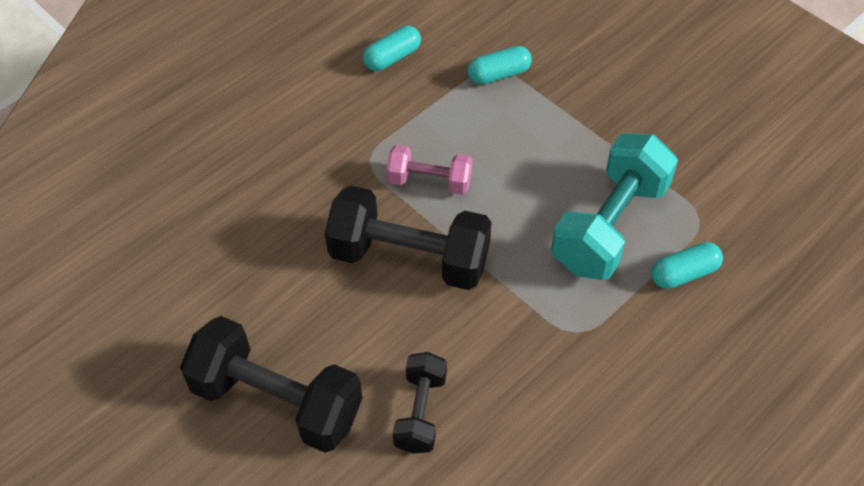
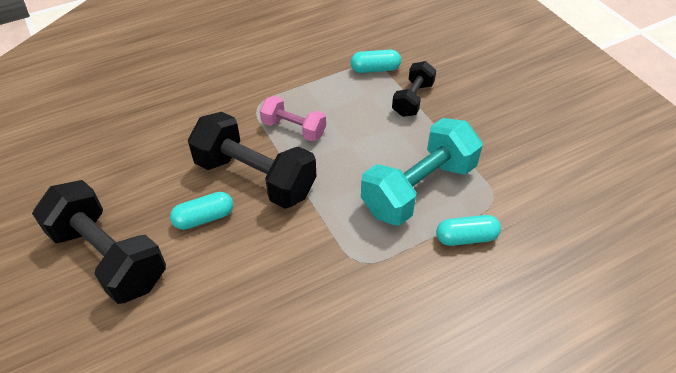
camera: 15 degrees right, 5 degrees down
turquoise capsule [363,26,421,71] -> turquoise capsule moved to [170,192,233,230]
black dumbbell [393,352,447,454] -> black dumbbell moved to [392,61,436,117]

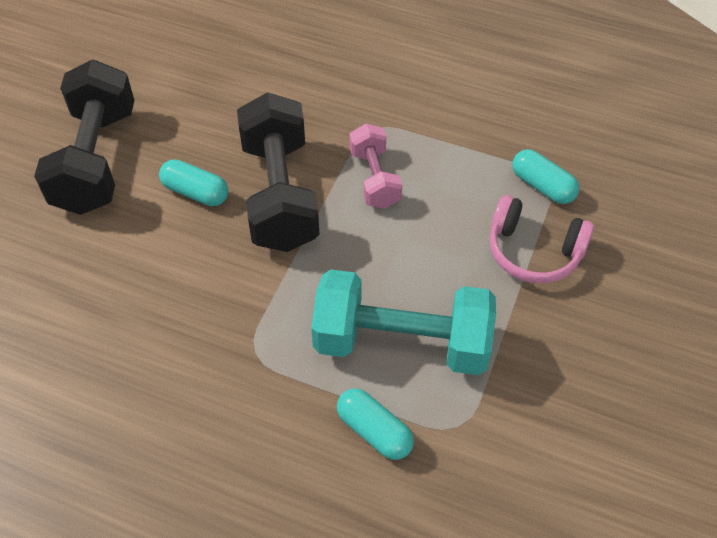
camera: 50 degrees right, 5 degrees up
black dumbbell [392,61,436,117] -> pink headphones [489,195,594,283]

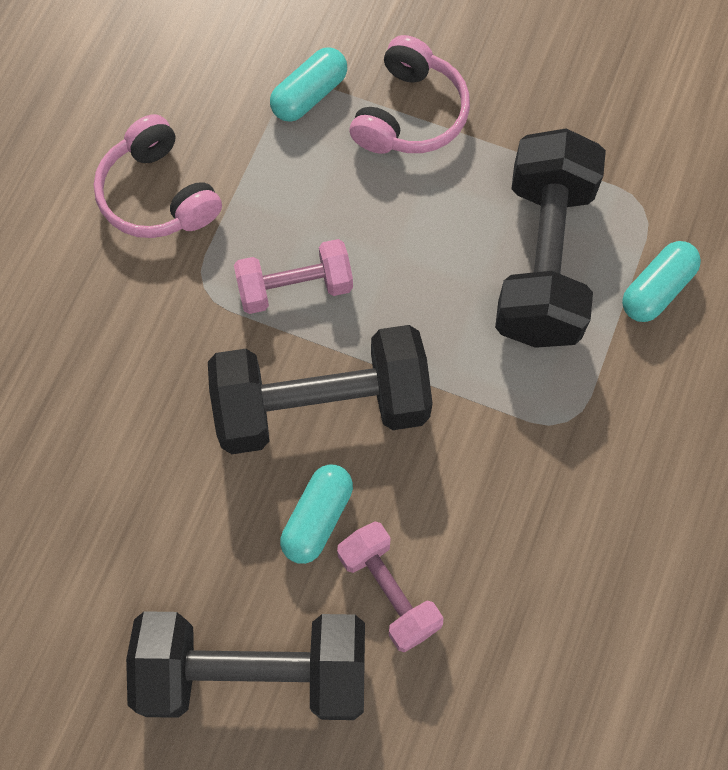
camera: 90 degrees left, 15 degrees up
turquoise dumbbell [311,270,496,375] -> black dumbbell [495,128,606,348]
none -> pink headphones [94,114,222,238]
none -> pink dumbbell [337,522,444,653]

